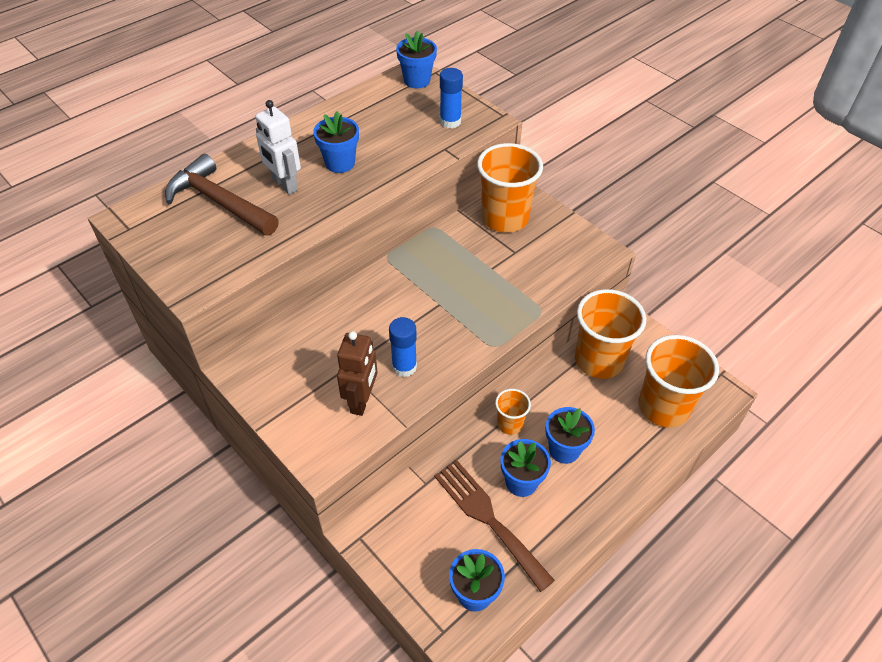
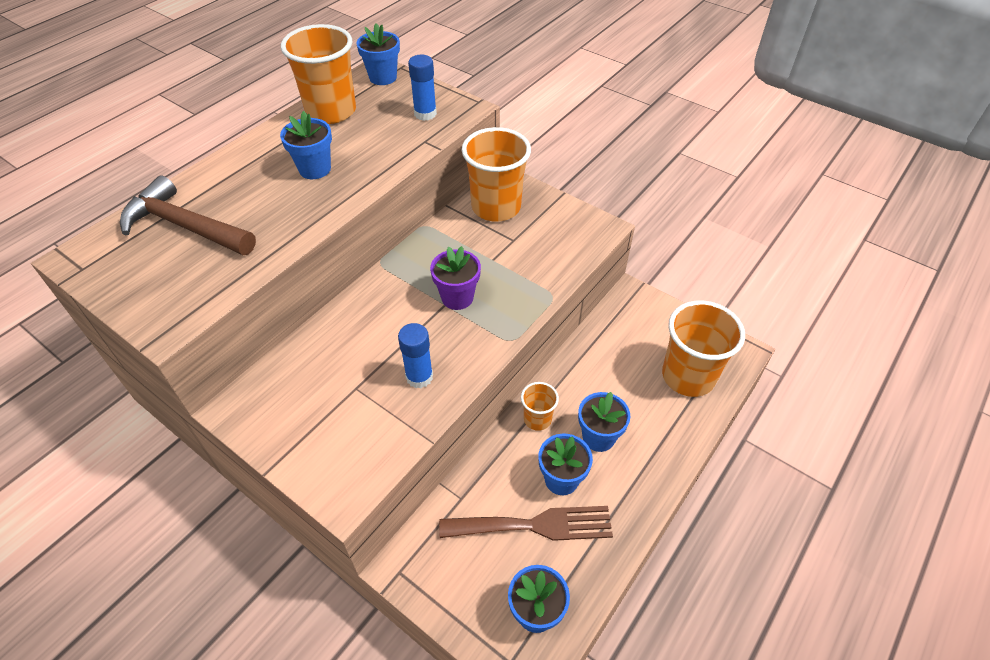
camera: 10 degrees left, 0 degrees up
white robot [255,100,301,195] -> none
brown robot [337,331,377,416] -> none
brown fork [434,460,555,592] -> brown fork turned 135 degrees clockwise [439,506,613,541]
orange cup [575,289,646,379] -> orange cup moved to [281,24,356,124]
none -> purple flower pot [430,246,481,310]

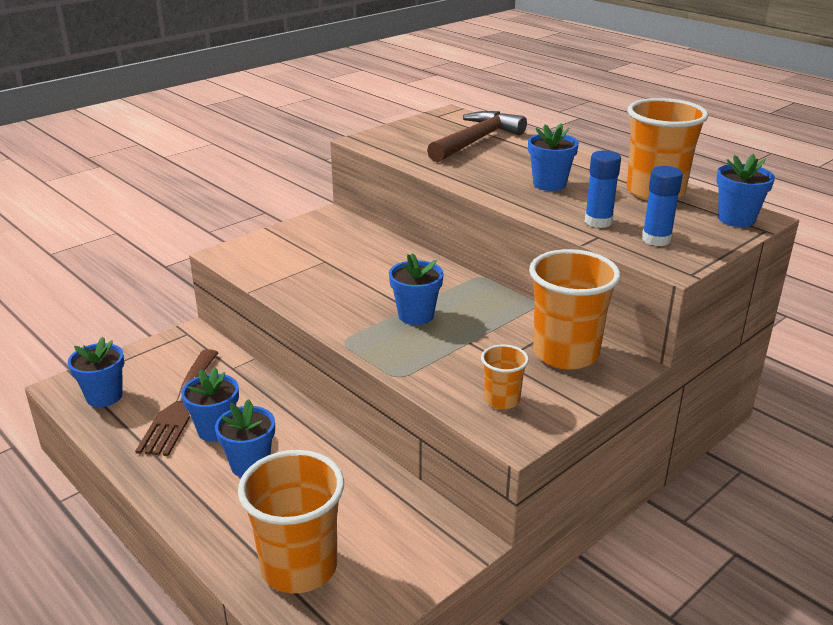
camera: 100 degrees right, 20 degrees down
blue glue stick [398,323,433,388] -> blue glue stick moved to [585,150,621,228]
purple flower pot [430,246,481,310] -> blue flower pot [389,253,444,325]
orange cup [521,382,559,431] -> orange cup moved to [481,344,529,409]

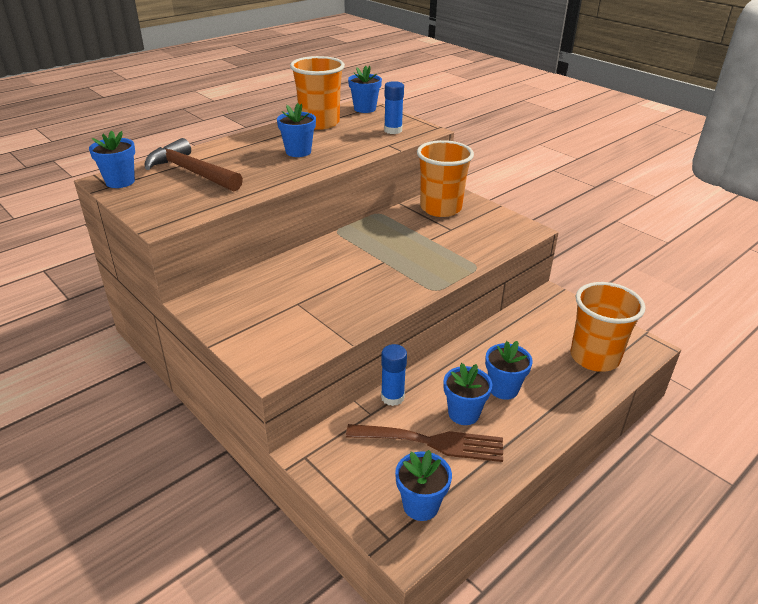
camera: 90 degrees left, 5 degrees up
blue flower pot [389,253,444,325] -> blue flower pot moved to [89,130,135,188]
orange cup [481,344,529,409] -> none
blue glue stick [585,150,621,228] -> blue glue stick moved to [381,344,407,406]

